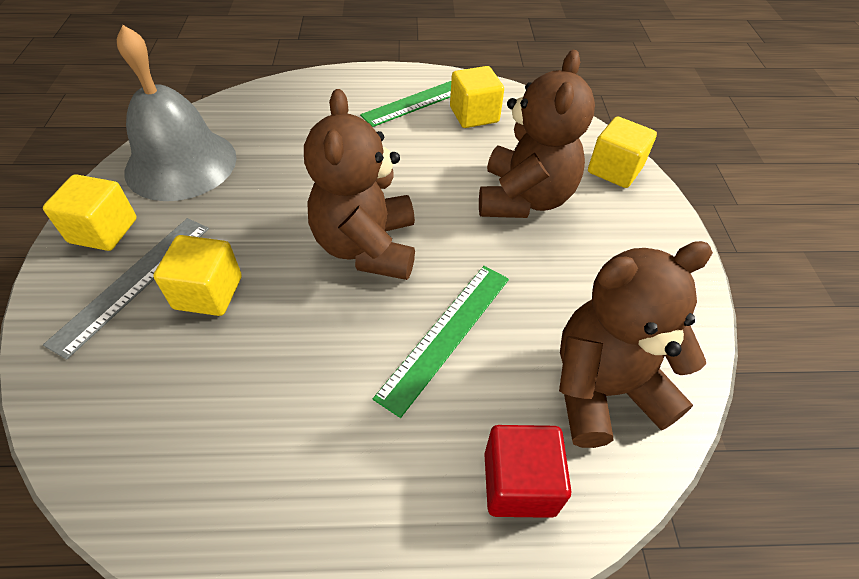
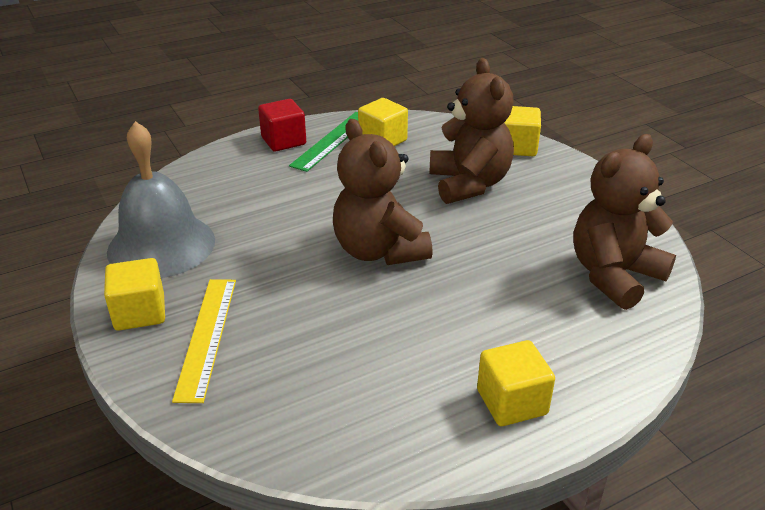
camera: 25 degrees left, 15 degrees down
grey ruler [43,218,209,360] -> yellow ruler [172,279,236,403]
yellow cube [153,235,242,316] -> yellow cube moved to [477,340,555,426]
green ruler [373,266,509,418] -> none
red cube [484,425,572,518] -> red cube moved to [258,99,306,152]

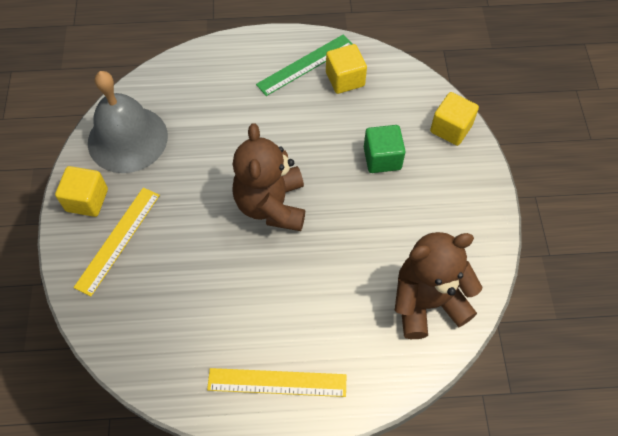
camera: 25 degrees right, 25 degrees up
red cube [258,99,306,152] -> none
brown teddy bear [429,58,514,204] -> green cube [364,125,406,173]
yellow cube [477,340,555,426] -> yellow ruler [207,368,346,397]

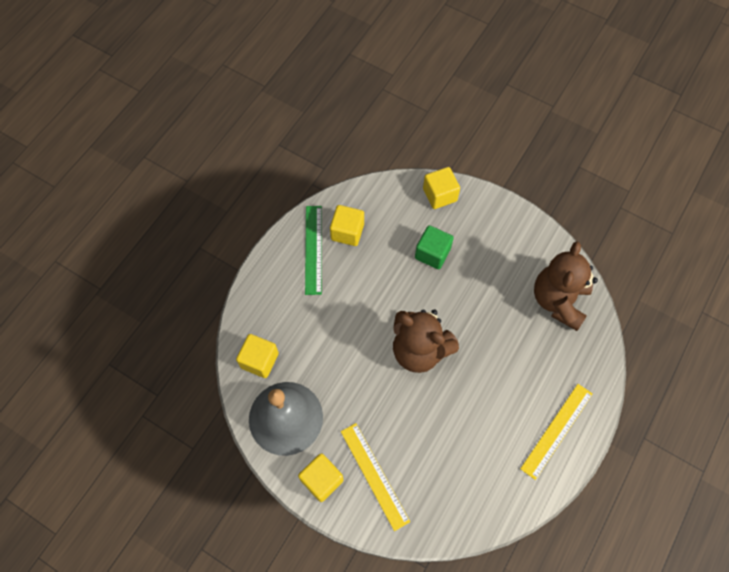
camera: 55 degrees left, 5 degrees up
none -> yellow cube [236,334,279,378]

